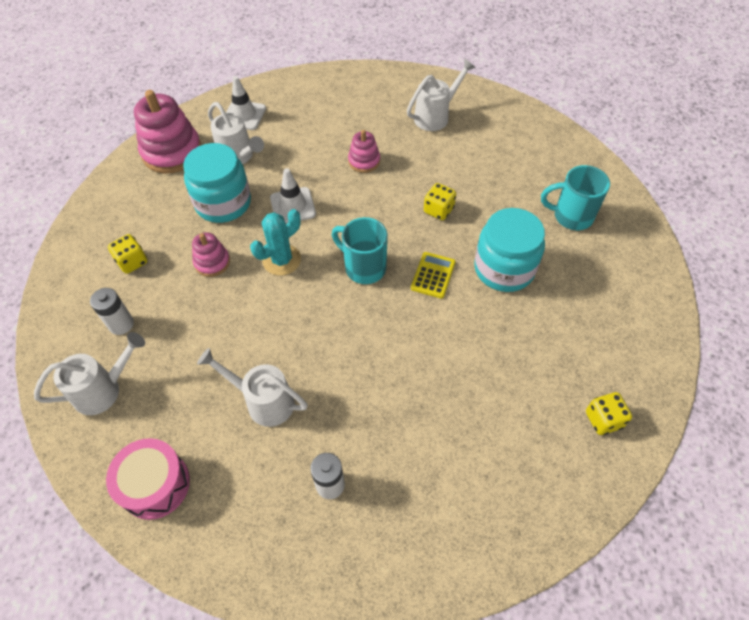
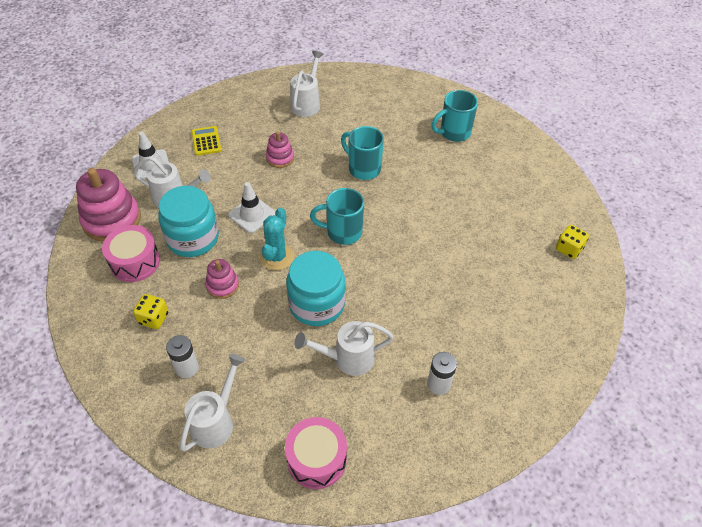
camera: 35 degrees left, 5 degrees down
yellow calculator [411,252,456,299] -> yellow calculator moved to [191,126,222,156]
yellow dice [424,183,456,220] -> turquoise mug [341,126,384,180]
turquoise jar [474,208,545,292] -> turquoise jar moved to [286,251,346,326]
none -> pink drum [102,225,160,282]

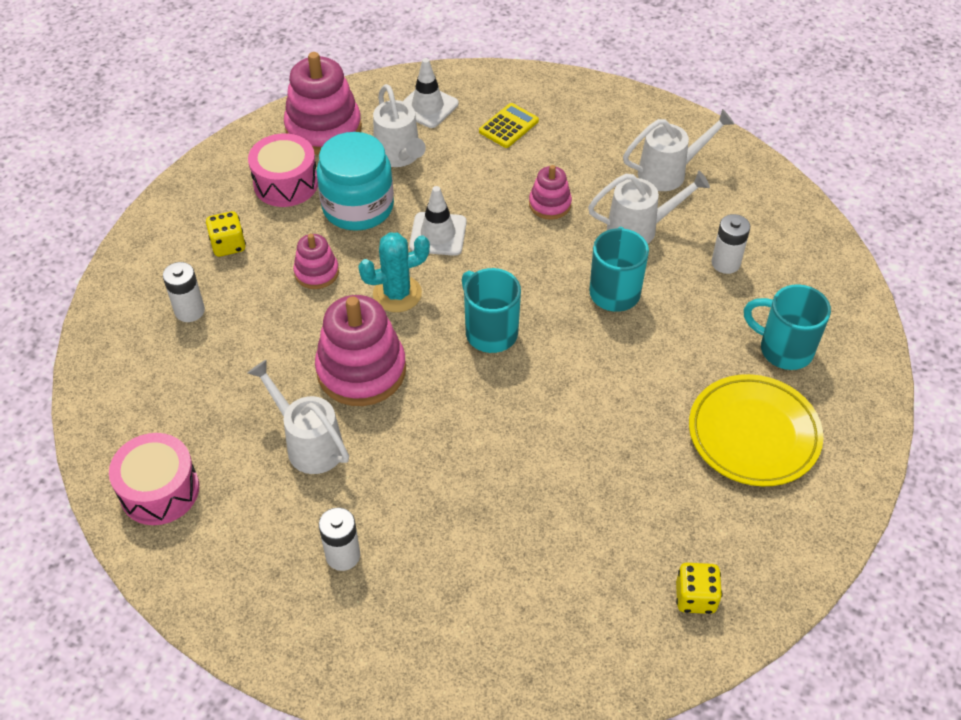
camera: 55 degrees right, 0 degrees up
white watering can [180,354,245,452] -> white watering can moved to [588,171,710,244]
turquoise jar [286,251,346,326] -> pink stacking toy [315,295,406,406]
none -> yellow plate [689,374,823,486]
none -> white battery [711,214,750,274]

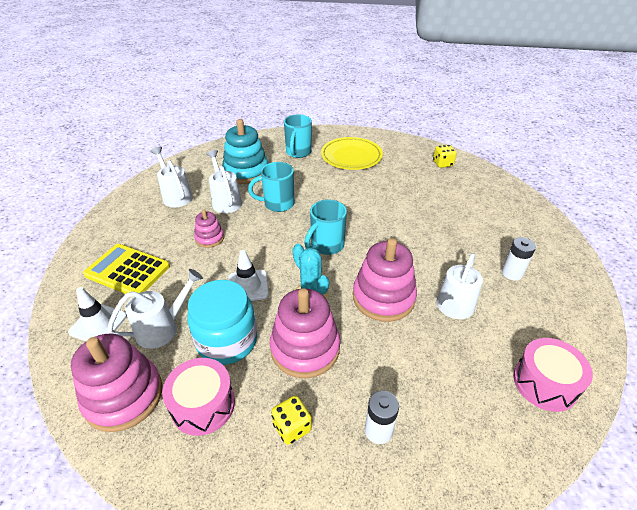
camera: 105 degrees left, 10 degrees down
pink stacking toy [293,234,339,289] -> pink stacking toy [270,288,340,378], size x1.89
yellow calculator [479,103,539,148] -> yellow calculator [83,244,170,297], size x1.71
white battery [711,214,750,274] -> turquoise stacking toy [222,119,268,184]

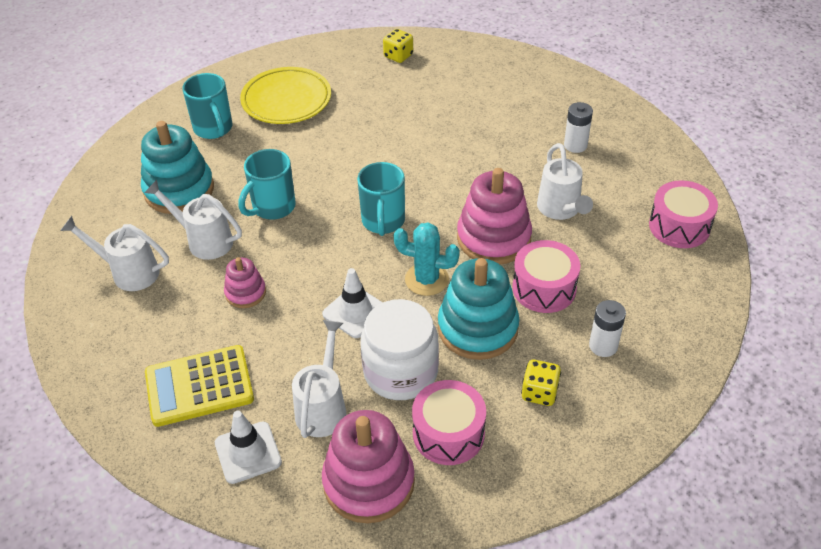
camera: 40 degrees left, 5 degrees up
turquoise jar [187,280,257,365] -> white jar [360,299,439,400]
pink stacking toy [270,288,340,378] -> turquoise stacking toy [438,258,519,360]
none -> pink drum [512,240,580,313]

